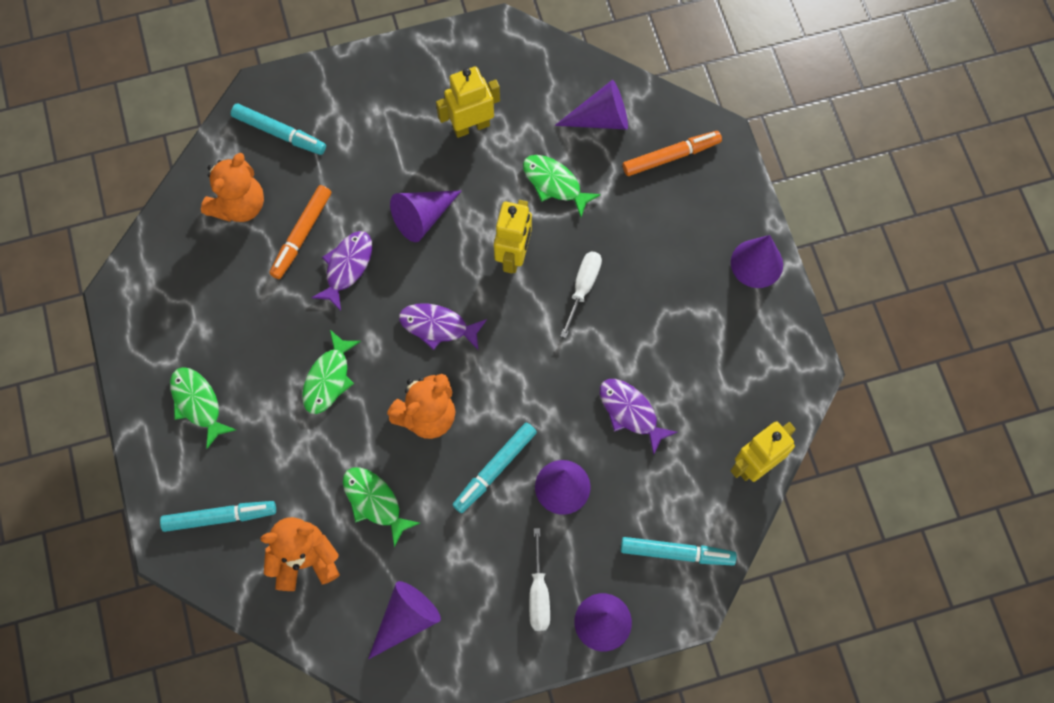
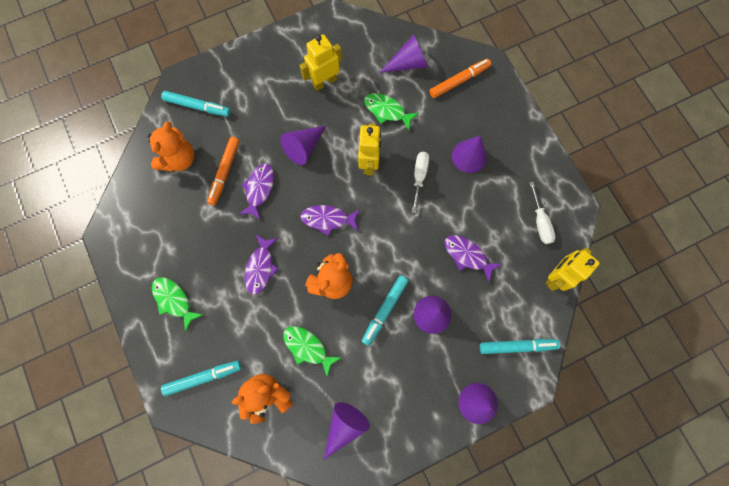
camera: 10 degrees left, 5 degrees up
green fish [302,330,361,414] -> purple fish [244,235,279,294]
white screwdriver [529,528,550,631] -> white screwdriver moved to [529,182,556,244]
purple cone [731,235,783,288] -> purple cone moved to [452,136,487,173]

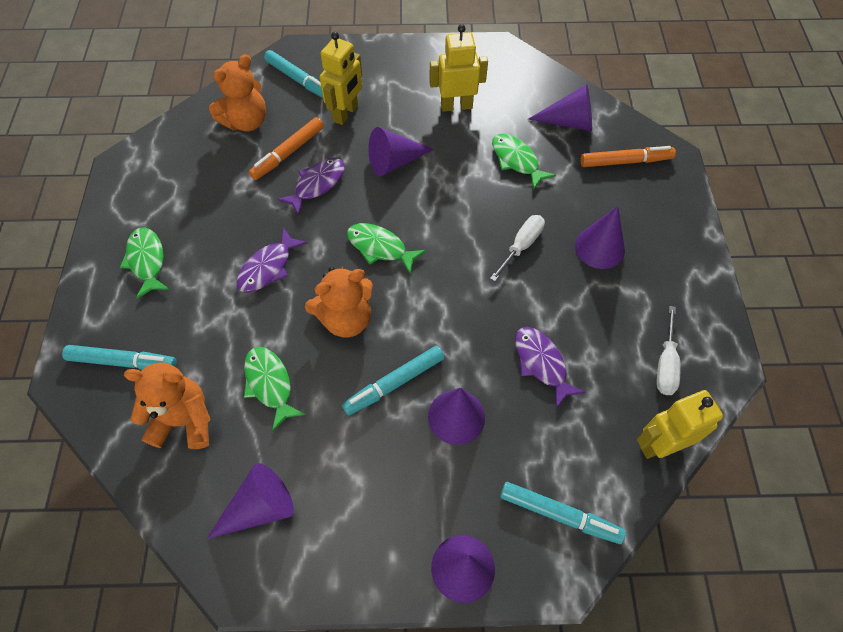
camera: 25 degrees right, 15 degrees down
purple fish [301,205,360,236] -> green fish [347,223,426,274]
yellow robot [358,123,381,175] -> yellow robot moved to [320,32,362,125]

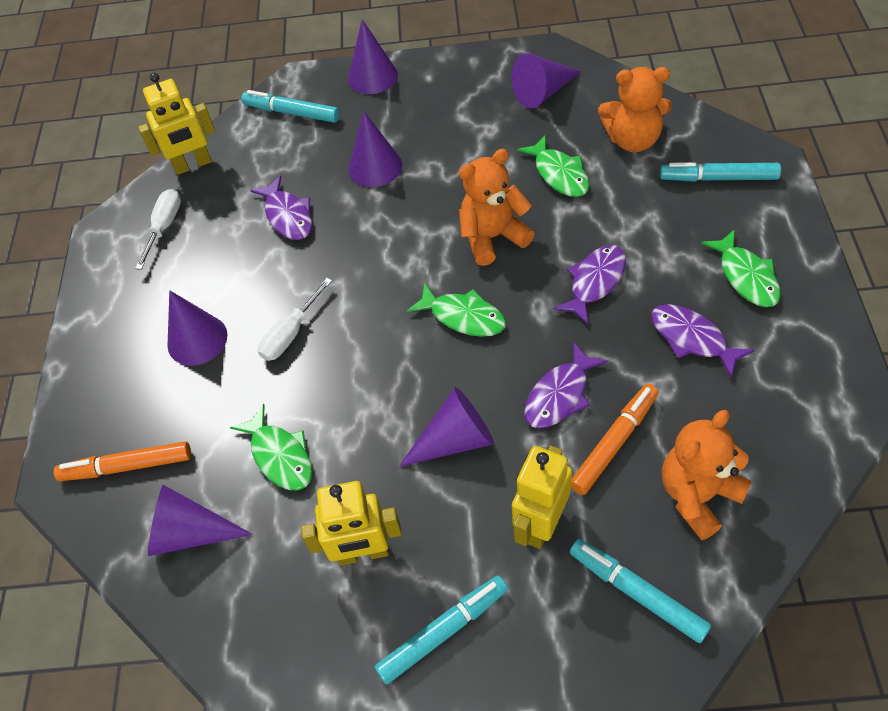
camera: 175 degrees left, 5 degrees down
turquoise marker [342,346,445,415] -> turquoise marker moved to [375,576,508,684]
none -> purple fish [651,304,754,378]

